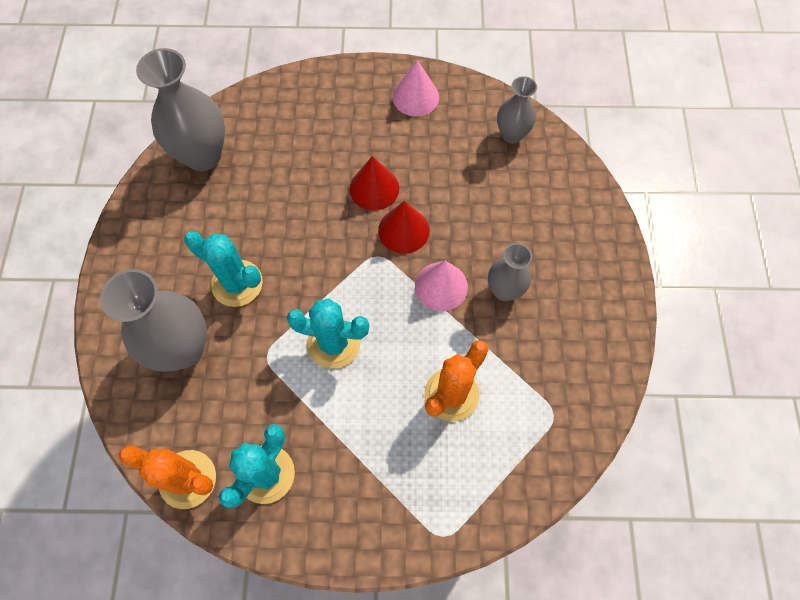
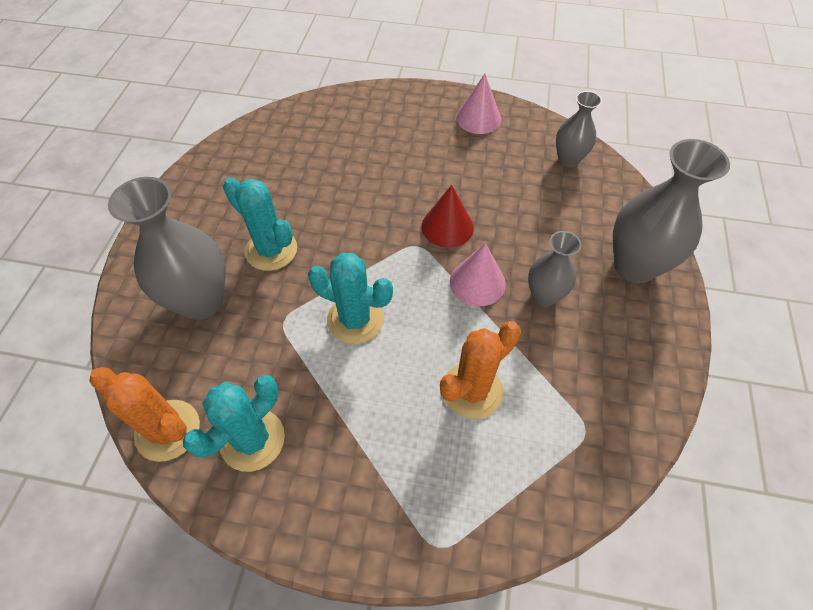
camera: 10 degrees right, 10 degrees down
grey vase [136,48,225,171] -> grey vase moved to [613,139,730,283]
red cone [349,156,399,210] -> none

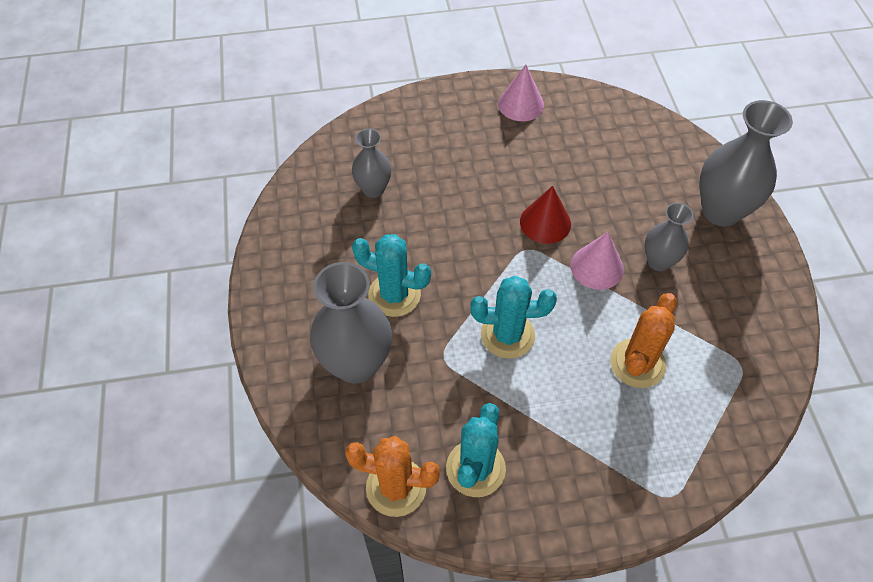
camera: 20 degrees left, 0 degrees up
grey vase [556,91,602,167] -> grey vase moved to [352,128,391,198]

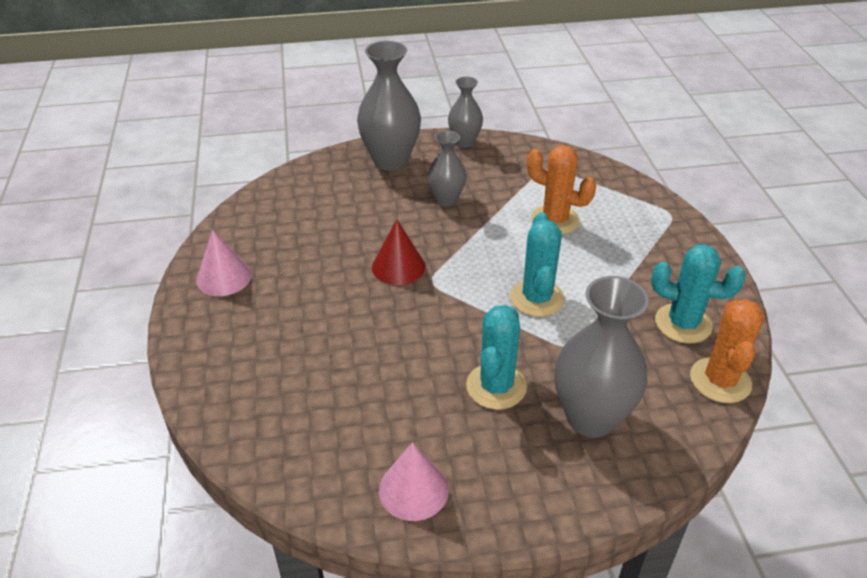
camera: 90 degrees left, 15 degrees down
grey vase [352,128,391,198] -> grey vase moved to [448,77,483,148]
pink cone [571,232,624,290] -> pink cone moved to [379,442,449,521]

